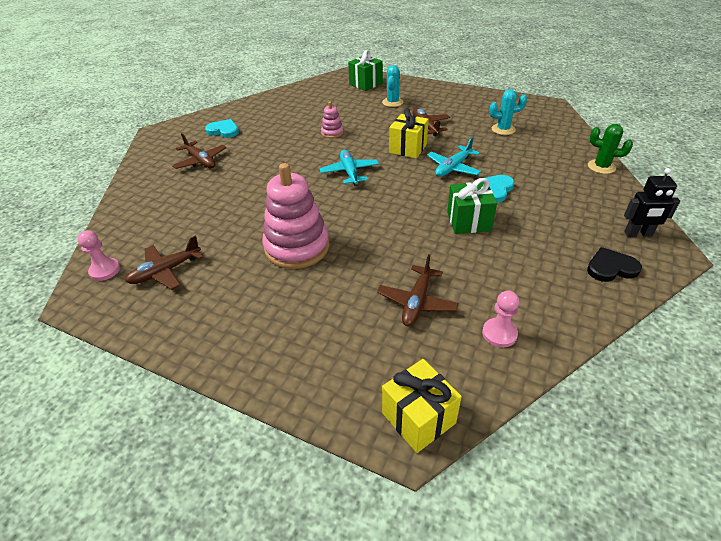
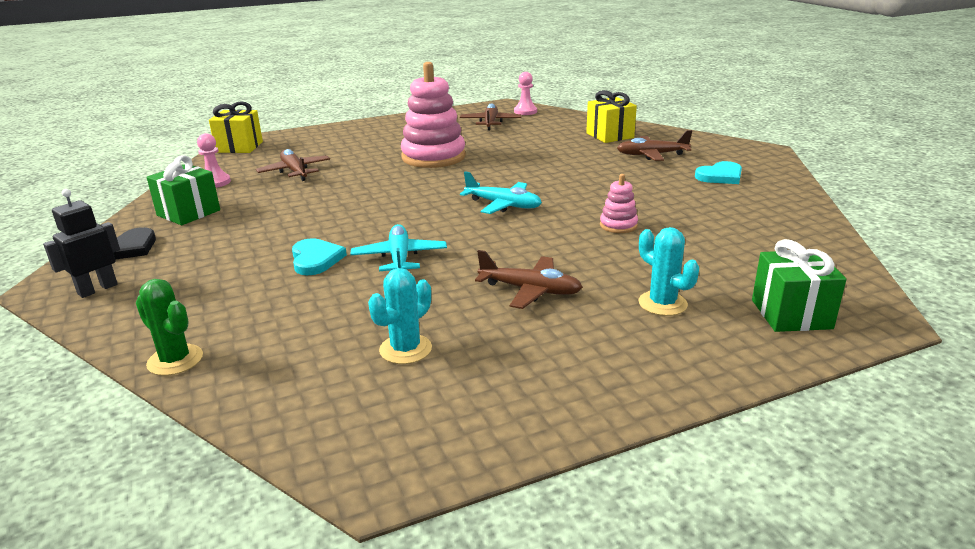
camera: 130 degrees right, 15 degrees down
yellow gift [389,109,429,159] -> yellow gift moved to [586,90,637,143]
green gift [447,178,497,234] -> green gift moved to [147,155,220,225]
green cactus [588,124,633,174] -> green cactus turned 60 degrees clockwise [136,279,203,376]

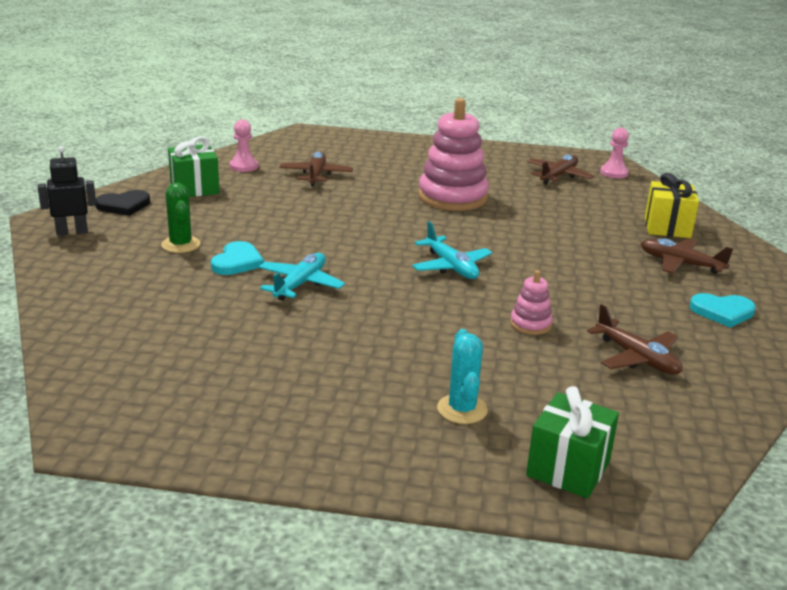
camera: 30 degrees right, 0 degrees up
green cactus [136,279,203,376] -> green cactus moved to [161,183,200,253]
yellow gift [209,101,263,153] -> none
turquoise cactus [368,268,432,364] -> none
brown plane [475,250,583,309] -> brown plane moved to [587,304,683,375]

